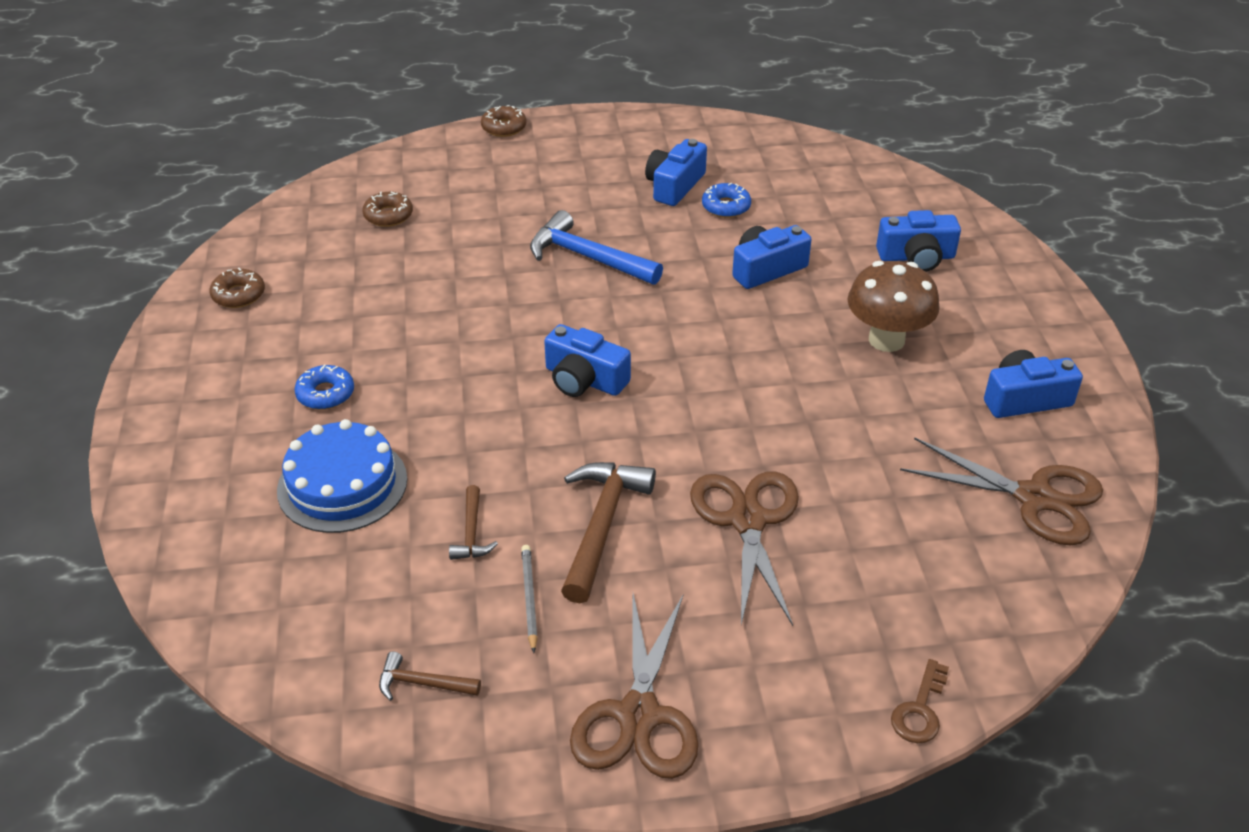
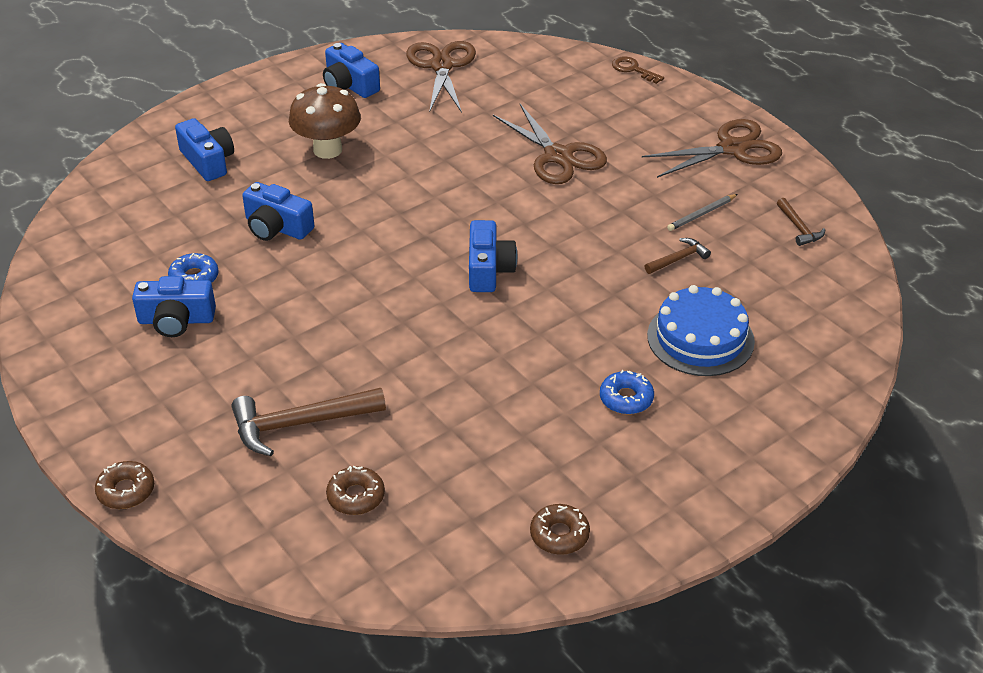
camera: 120 degrees left, 0 degrees up
blue hammer [530,210,663,285] -> none
brown hammer [561,462,656,603] -> brown hammer moved to [232,388,386,456]
brown scissors [690,471,799,626] -> brown scissors turned 90 degrees counterclockwise [493,104,607,184]
brown key [891,659,949,743] -> brown key turned 135 degrees counterclockwise [612,56,664,84]

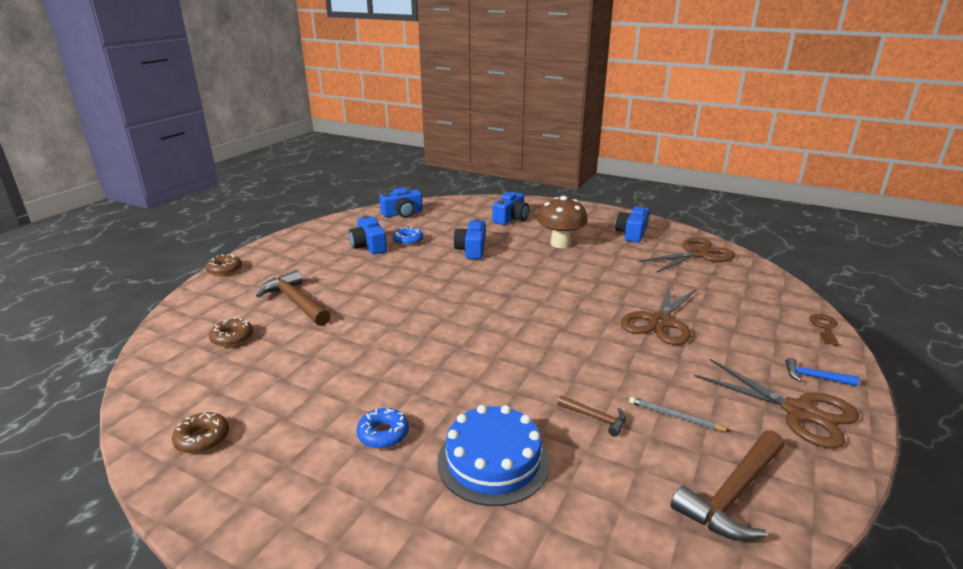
camera: 65 degrees right, 15 degrees down
blue camera [469,220,517,292] -> blue camera moved to [379,187,423,218]
brown hammer [777,198,825,246] -> brown hammer [671,430,785,541], size x1.92
none -> blue hammer [786,358,859,386]

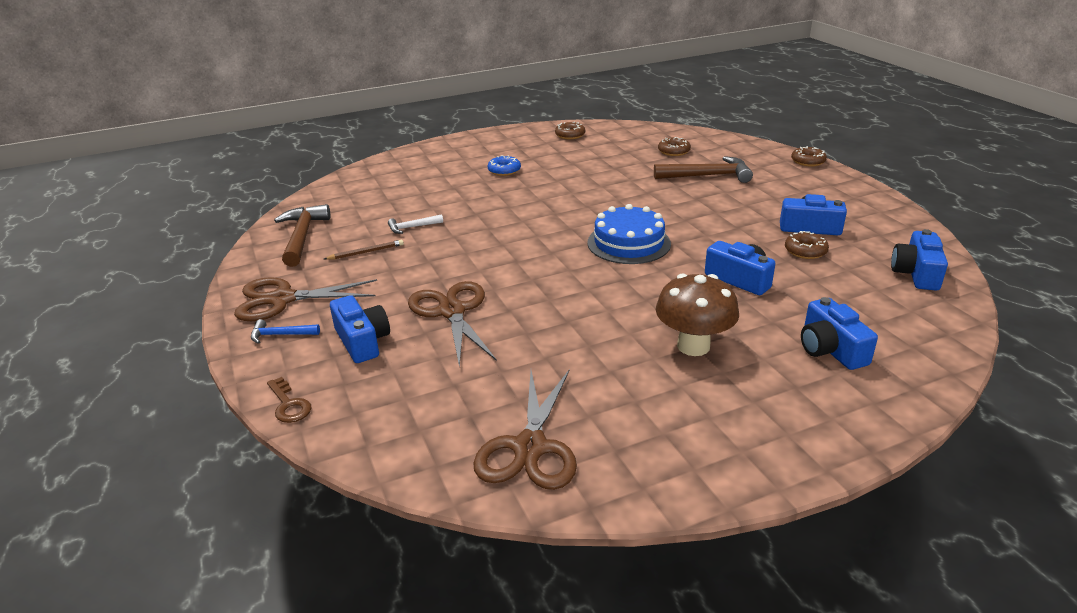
camera: 130 degrees right, 5 degrees up
blue donut [393,227,423,246] -> brown donut [785,231,829,259]
blue cake [437,405,550,506] -> blue cake moved to [587,204,671,264]
brown hammer [557,395,626,436] -> white hammer [388,214,443,234]
blue camera [615,205,650,243] -> blue camera moved to [330,295,390,363]
grey pencil [629,397,730,431] -> brown pencil [324,240,404,260]
blue hammer [786,358,859,386] -> blue hammer turned 150 degrees counterclockwise [251,319,320,344]

